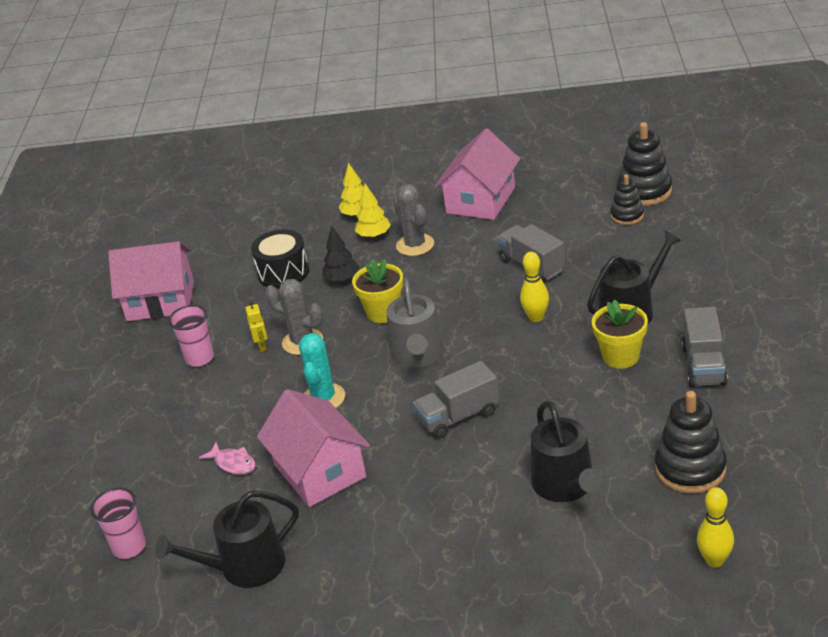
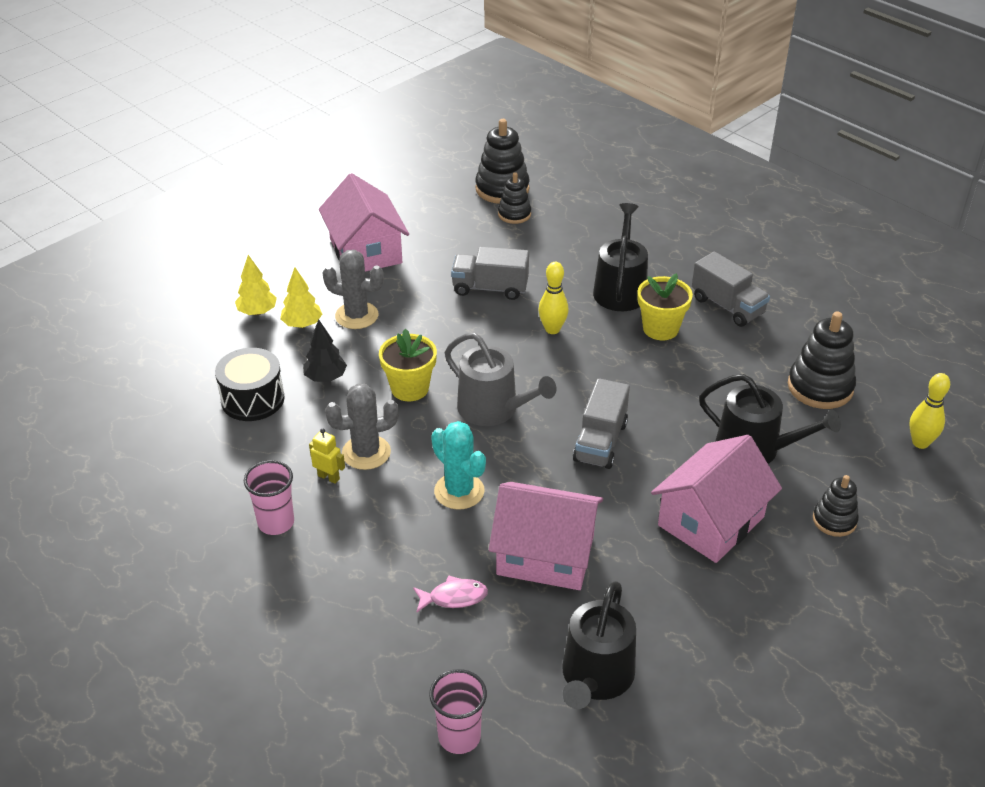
camera: 50 degrees left, 5 degrees up
pink house [108,241,194,321] -> pink house moved to [651,435,782,563]
none -> black stacking toy [813,475,859,537]

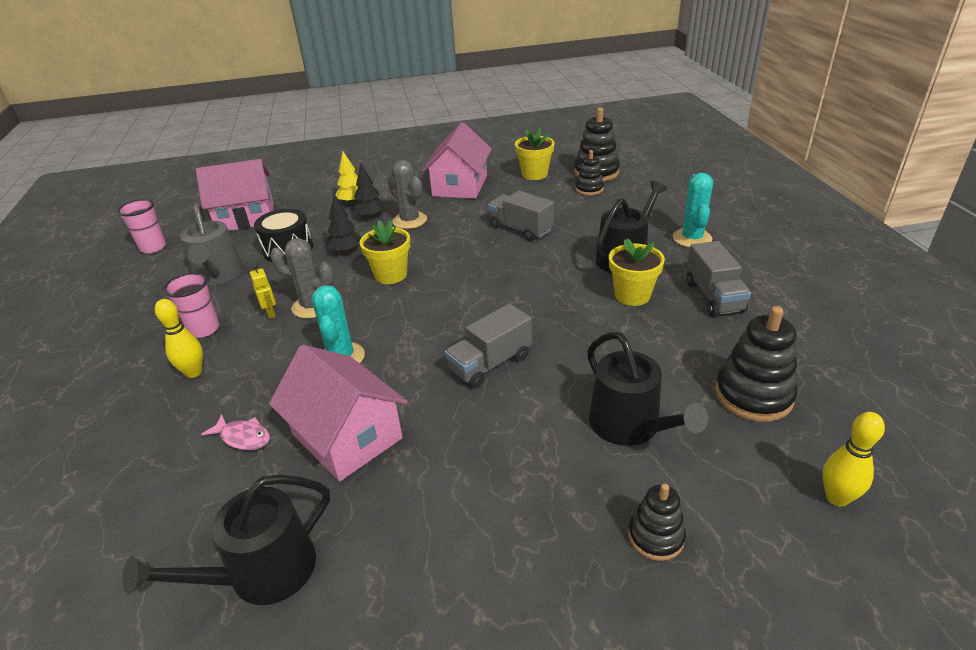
camera: 35 degrees right, 5 degrees down
yellow tree [280,267,322,328] -> black tree [353,164,385,218]
pink cup [429,669,487,754] -> pink cup moved to [117,199,166,253]
grey watering can [445,333,556,426] -> grey watering can moved to [180,203,243,286]
yellow bowling pin [538,262,569,334] -> yellow bowling pin moved to [155,299,203,378]
pink house [651,435,782,563] -> pink house moved to [196,159,274,231]
none -> yellow flower pot [515,128,554,180]
none -> turquoise cactus [673,173,713,248]

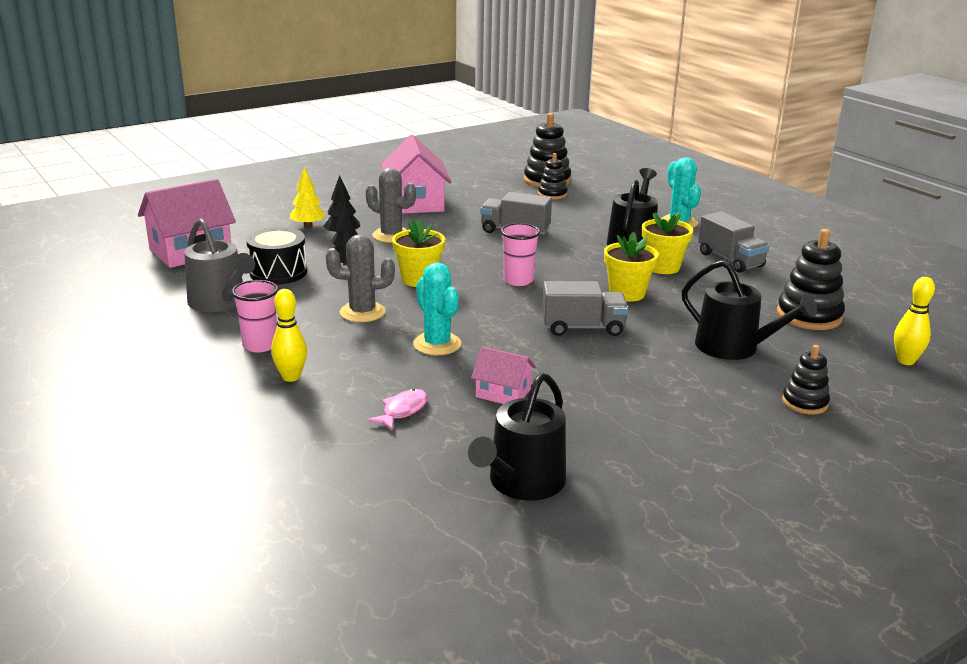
camera: 25 degrees left, 10 degrees down
pink cup [117,199,166,253] -> pink cup moved to [500,223,540,286]
pink fish [201,414,270,450] -> pink fish turned 60 degrees counterclockwise [367,389,428,430]
yellow robot [250,264,276,319] -> none
pink house [269,345,408,481] -> pink house [471,346,536,404], size x0.53
grey truck [445,304,532,388] -> grey truck turned 120 degrees counterclockwise [542,281,629,336]
yellow flower pot [515,128,554,180] -> yellow flower pot moved to [604,232,658,302]

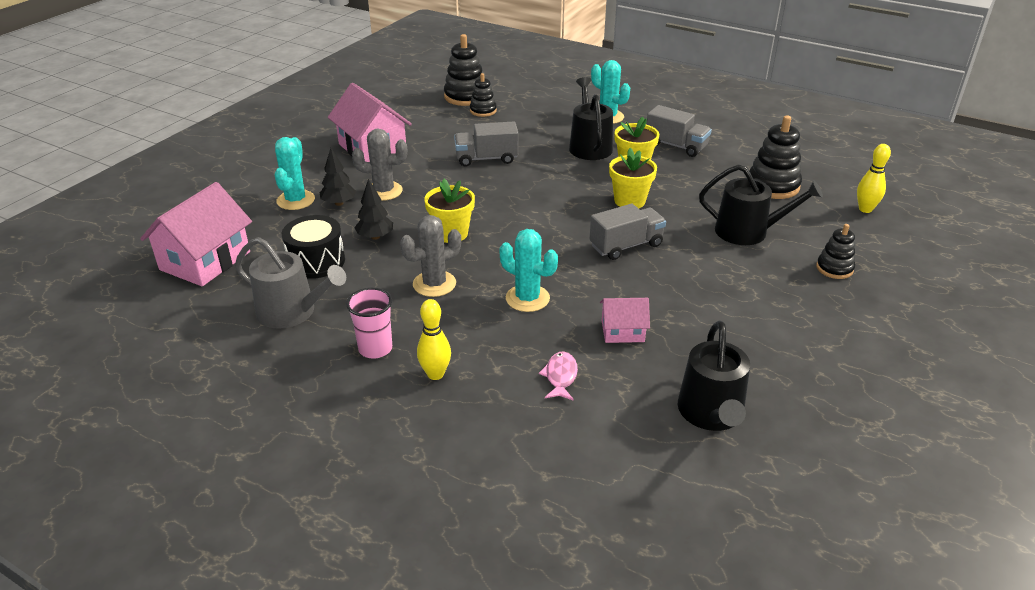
camera: 25 degrees left, 10 degrees up
yellow tree [290,167,326,228] -> turquoise cactus [275,137,315,210]
pink cup [500,223,540,286] -> none

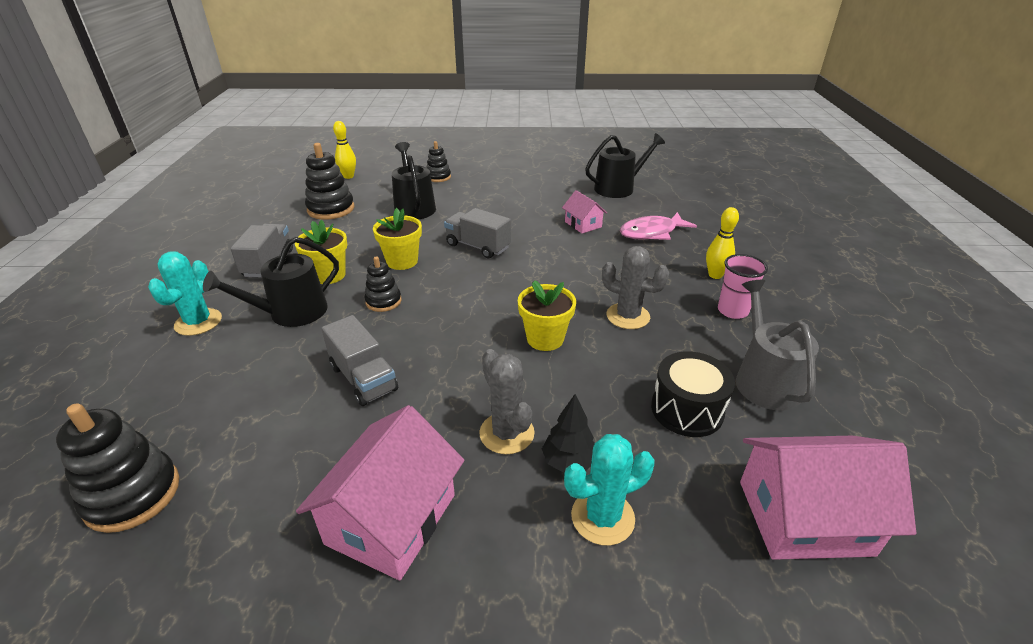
camera: 120 degrees left, 0 degrees up
black tree [354,179,393,240] -> none
black stacking toy [470,73,497,117] -> black stacking toy moved to [364,256,401,312]
turquoise cactus [499,229,558,312] -> none
pink fish [539,351,578,401] -> pink fish [620,212,697,240], size x1.66

